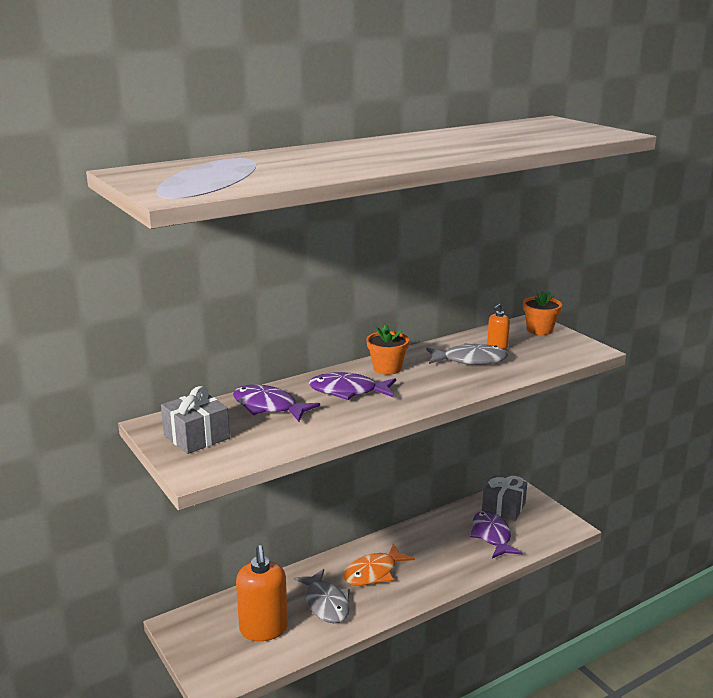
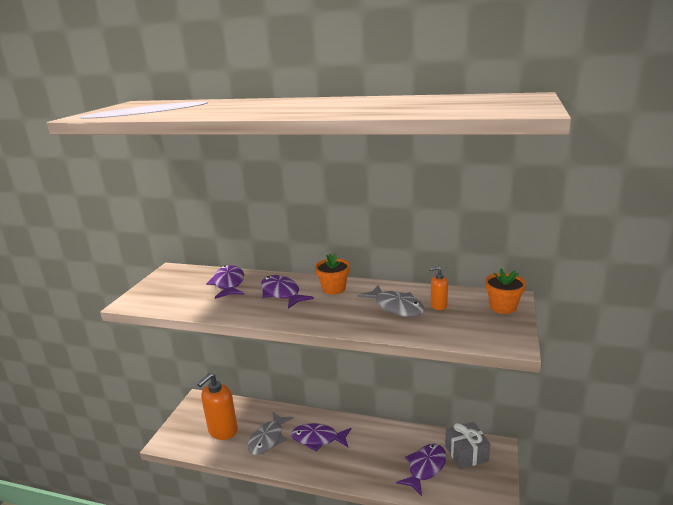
camera: 50 degrees right, 0 degrees up
grey gift [161,386,230,454] -> none
orange fish [344,543,415,586] -> purple fish [291,423,351,452]

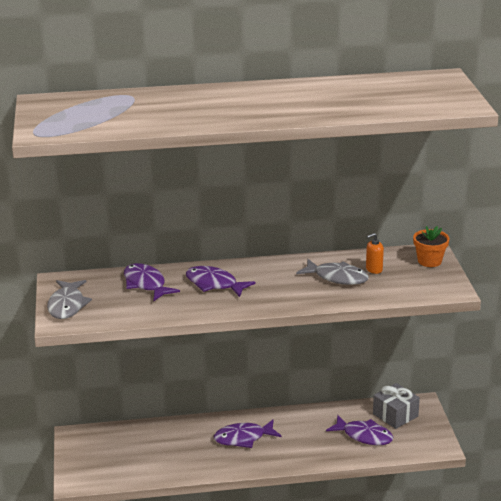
camera: 25 degrees left, 5 degrees up
orange soap dispenser [197,373,238,440] -> none
grey fish [248,411,293,455] -> grey fish moved to [47,280,92,319]
orange flower pot [315,253,350,295] -> none
purple fish [396,444,446,496] -> purple fish turned 105 degrees clockwise [326,415,393,445]

